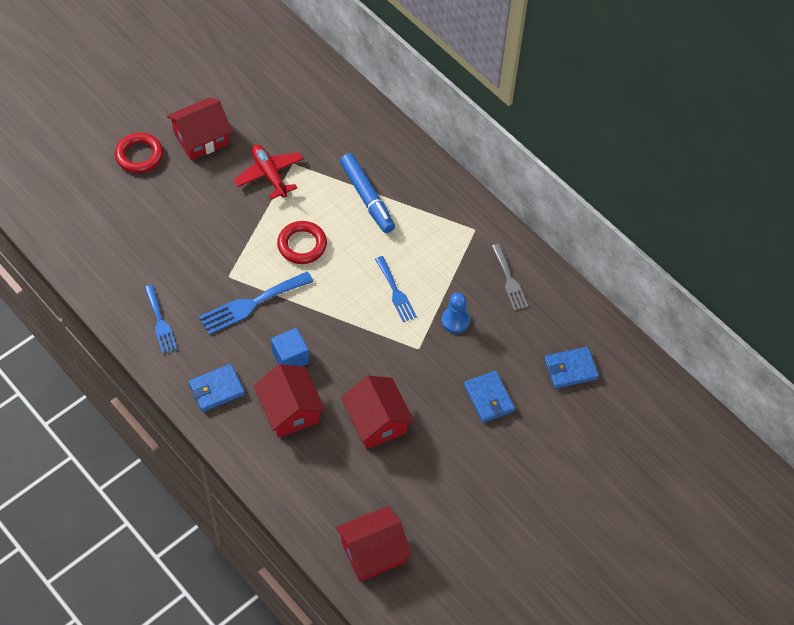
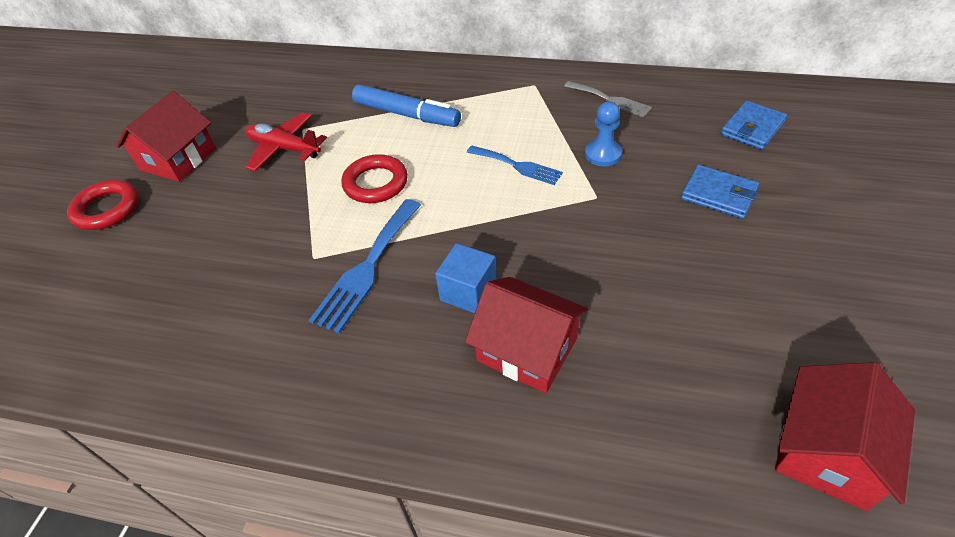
camera: 30 degrees left, 10 degrees down
blue fork [145,285,177,354] -> none
blue wallet [189,364,245,412] -> none
red house [341,376,414,449] -> none

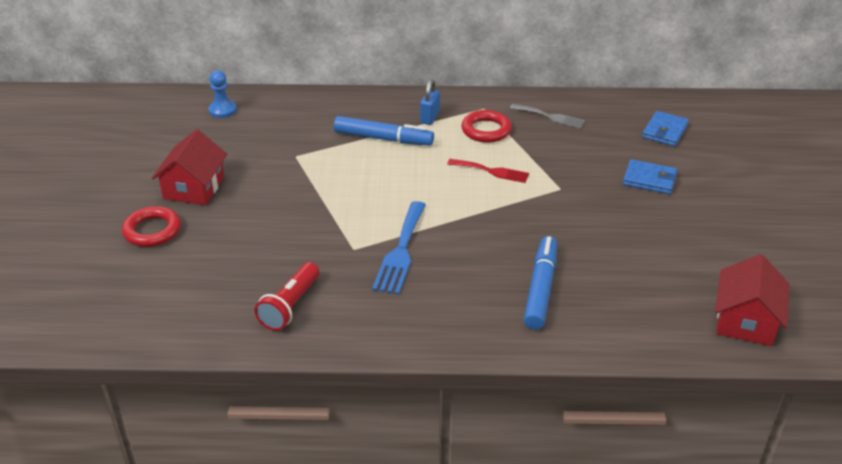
camera: 15 degrees left, 10 degrees down
red plane [245,112,327,171] -> none
red ring [341,154,408,203] -> red ring moved to [461,110,512,143]
blue cube [435,243,496,313] -> none
red house [465,277,589,393] -> blue marker [524,236,557,330]
blue fork [467,146,563,185] -> red fork [447,159,529,183]
blue pawn [585,101,622,166] -> blue pawn moved to [209,70,237,118]
none -> red flashlight [255,262,319,331]
none -> blue padlock [420,79,440,125]

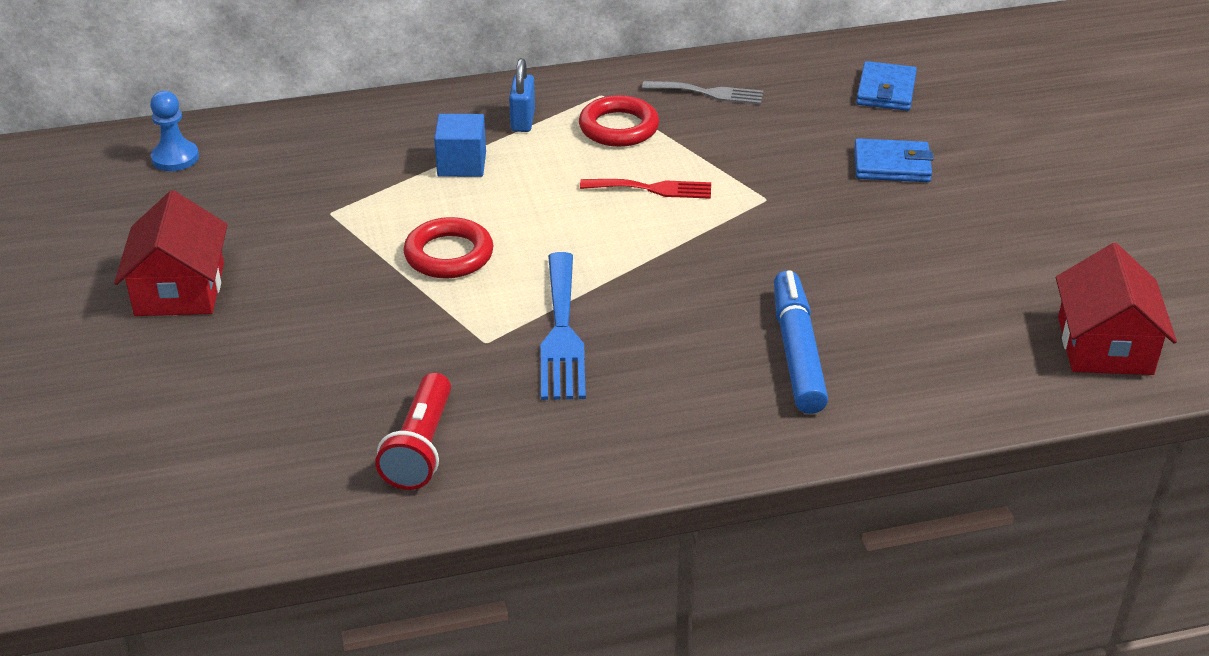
camera: 15 degrees left, 0 degrees up
red ring [122,206,181,247] -> red ring moved to [403,217,493,278]
blue marker [334,116,434,146] -> blue cube [434,114,486,177]

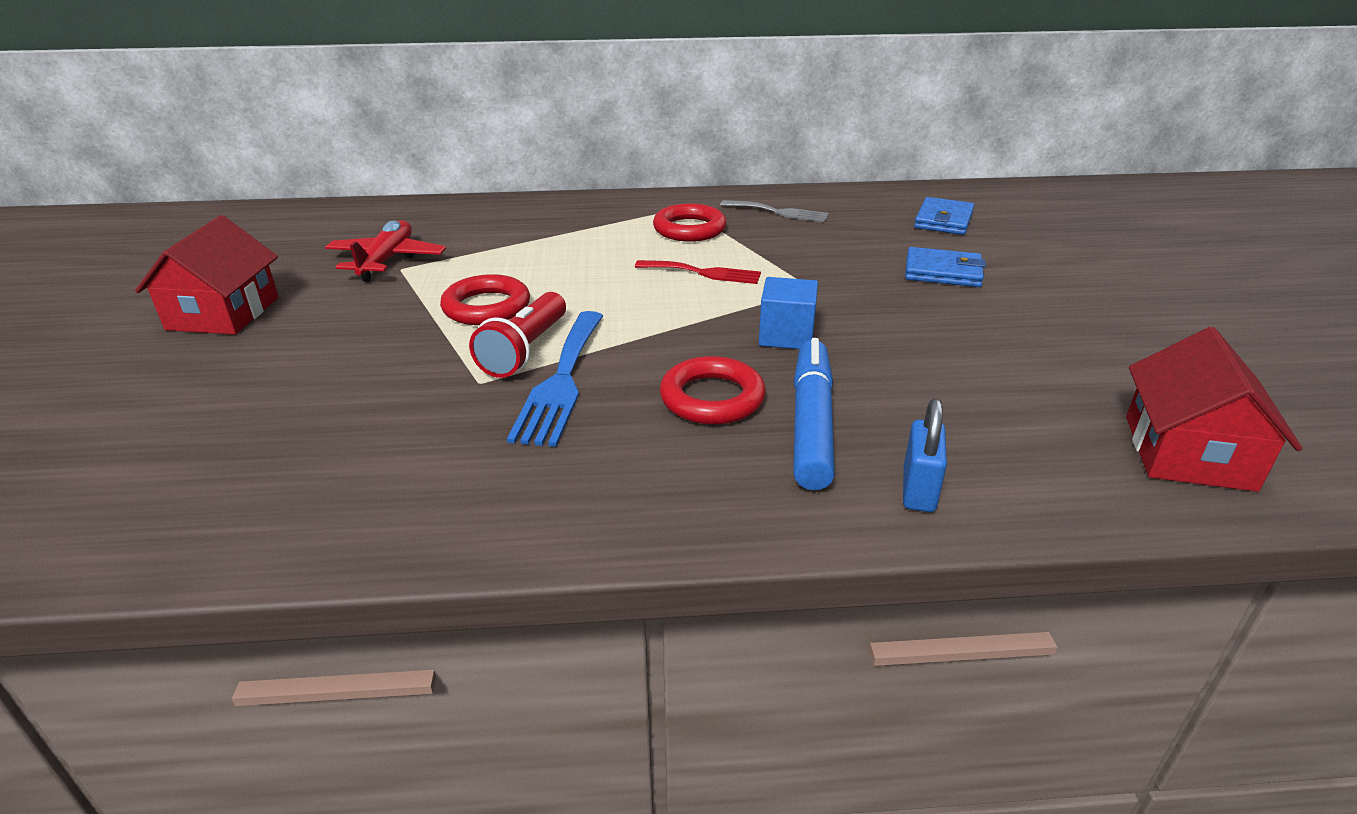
camera: 10 degrees right, 5 degrees down
blue pawn [150,91,199,171] -> none
red flashlight [375,373,451,490] -> red flashlight moved to [469,292,566,378]
blue cube [434,114,486,177] -> blue cube moved to [759,277,818,349]
blue padlock [509,58,535,132] -> blue padlock moved to [903,398,947,512]
none -> red plane [325,220,446,281]
none -> red ring [660,356,766,425]

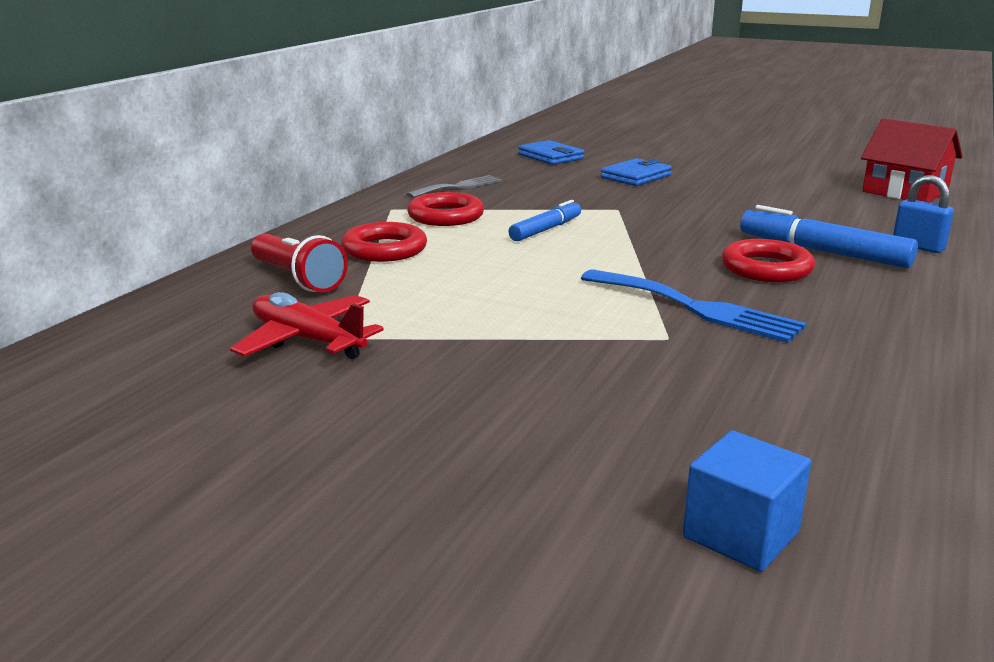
camera: 60 degrees left, 10 degrees down
red house [135,215,279,335] -> none
red ring [440,274,530,325] -> red ring moved to [341,222,427,262]
red flashlight [469,292,566,378] -> red flashlight moved to [251,233,348,292]
red fork [635,260,761,284] -> blue marker [508,200,581,241]
blue cube [759,277,818,349] -> blue cube moved to [683,430,811,572]

